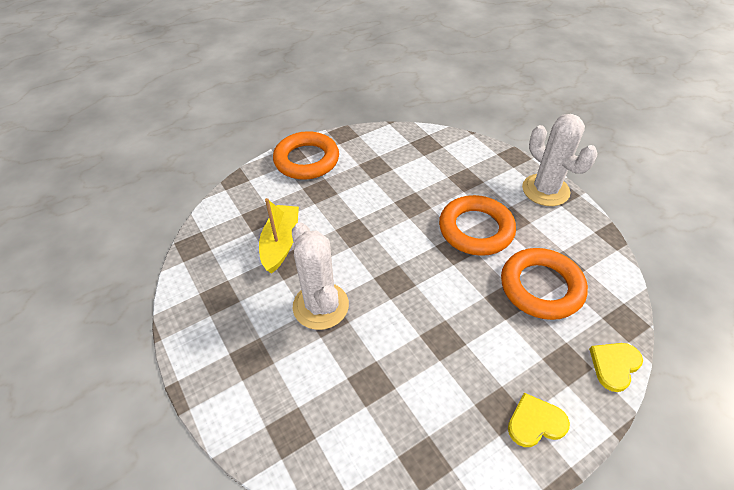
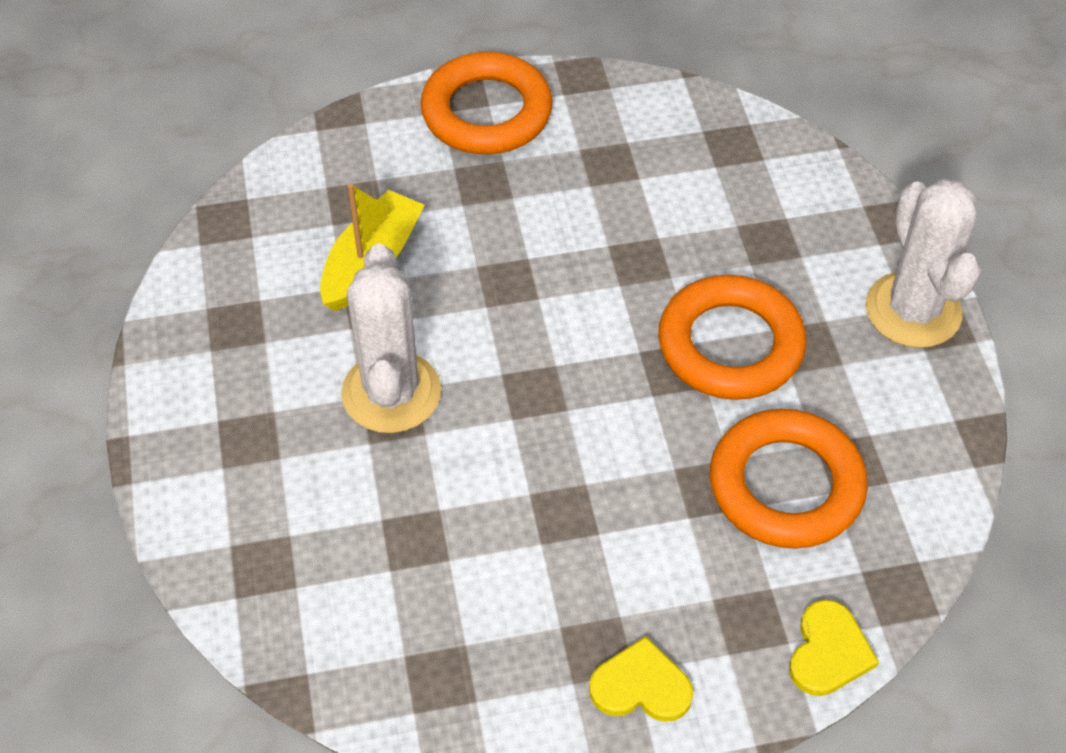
camera: 20 degrees right, 5 degrees up
yellow heart [589,343,643,392] -> yellow heart turned 135 degrees clockwise [789,600,879,696]

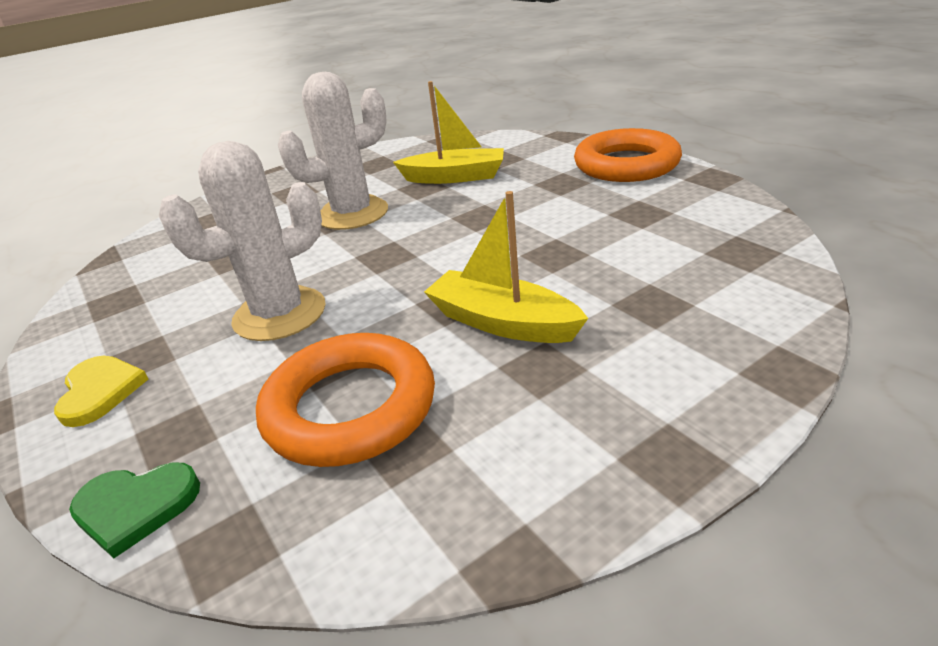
camera: 70 degrees right, 20 degrees down
orange ring [658,275,806,400] -> yellow boat [424,191,588,343]
yellow heart [789,600,879,696] -> green heart [69,462,200,558]
white cactus [866,179,981,348] -> white cactus moved to [159,141,325,341]

